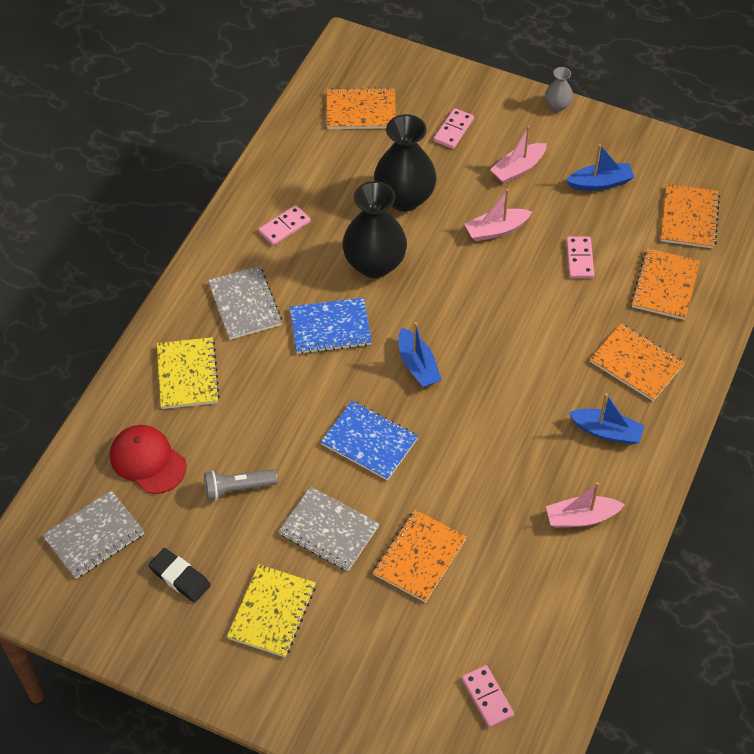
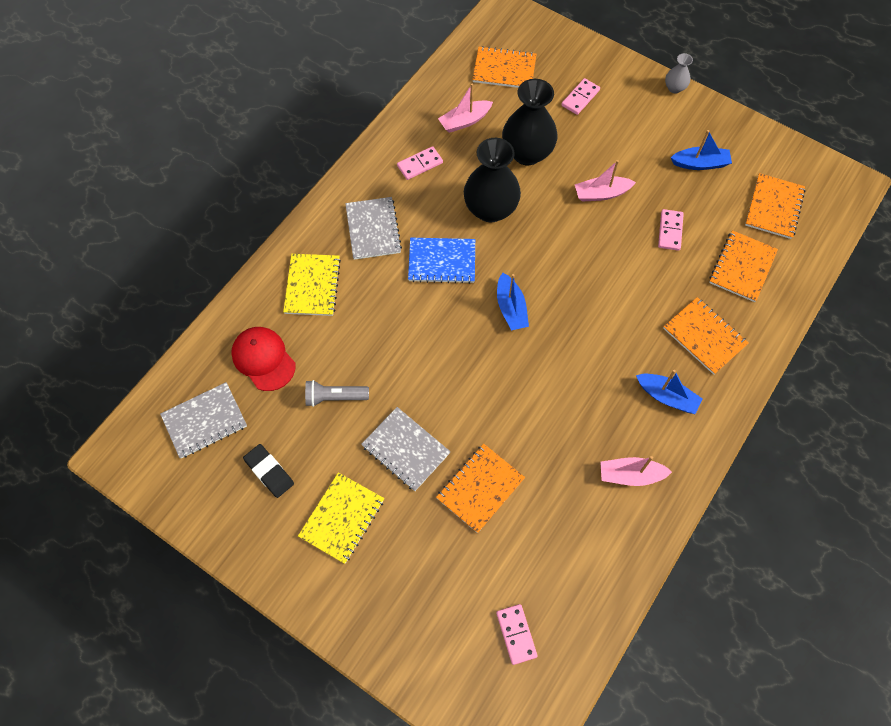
camera: 10 degrees right, 10 degrees up
blue notebook [321,401,418,480] -> none
pink boat [490,125,547,184] -> pink boat moved to [438,83,493,133]

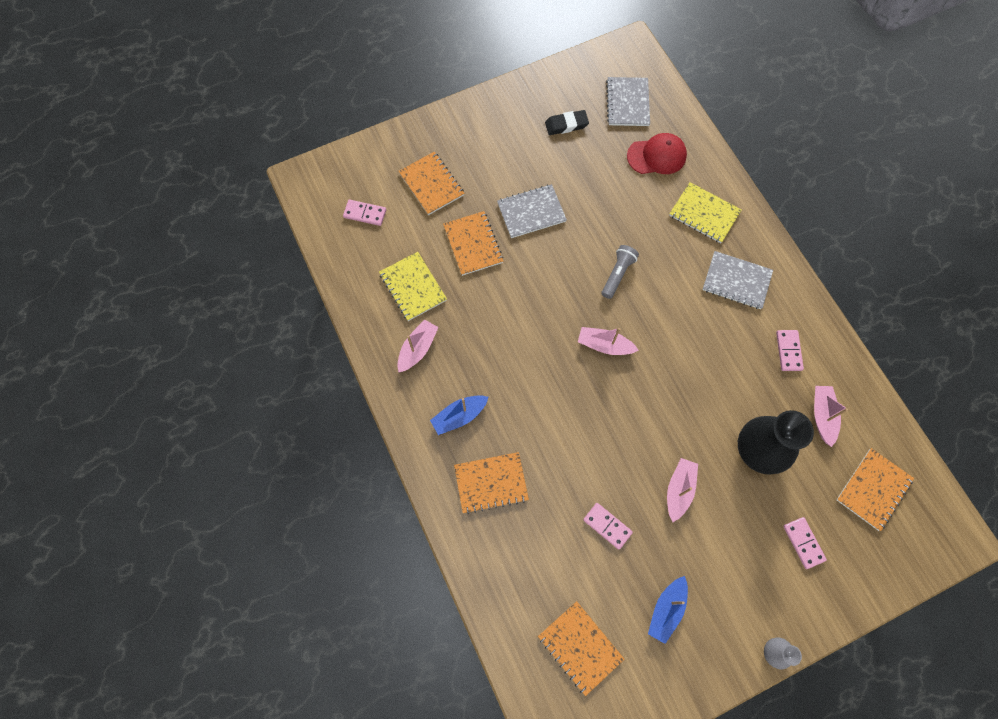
camera: 120 degrees right, 5 degrees up
yellow notebook [298,472,384,564] -> yellow notebook moved to [379,252,447,321]
grey flashlight [305,380,369,407] -> grey flashlight moved to [601,245,639,299]
blue notebook [408,238,475,284] -> none
black vase [464,138,521,223] -> none
blue boat [497,272,529,330] -> pink boat [578,327,639,355]
orange notebook [709,230,778,302] -> orange notebook moved to [398,152,465,215]

